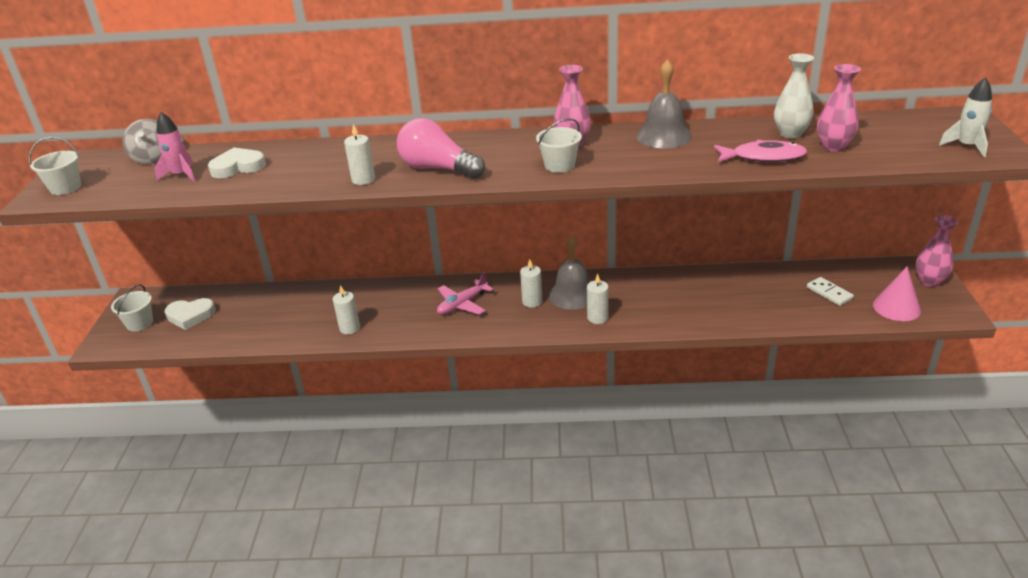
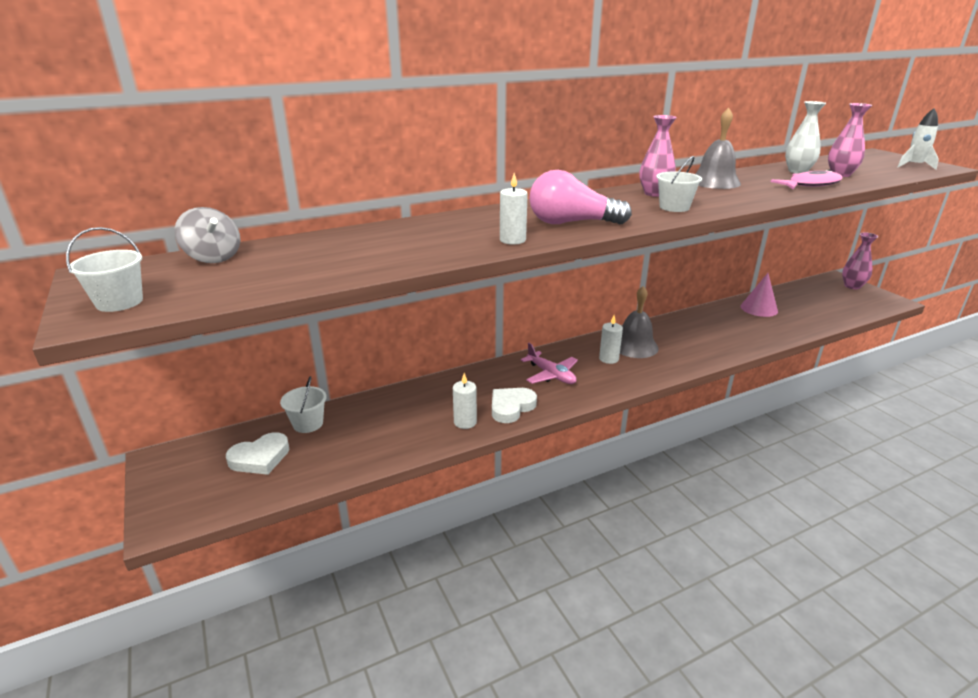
camera: 30 degrees left, 5 degrees down
white bucket [111,284,153,332] -> white bucket moved to [280,376,327,433]
pink rocket [155,112,195,182] -> none
white heart [208,147,266,178] -> white heart moved to [492,388,537,423]
pink plane [437,272,494,315] -> pink plane turned 60 degrees counterclockwise [521,343,578,384]
white candle [587,274,609,324] -> none
white domino [807,277,854,306] -> none
pink cone [873,266,921,321] -> pink cone moved to [741,273,778,317]

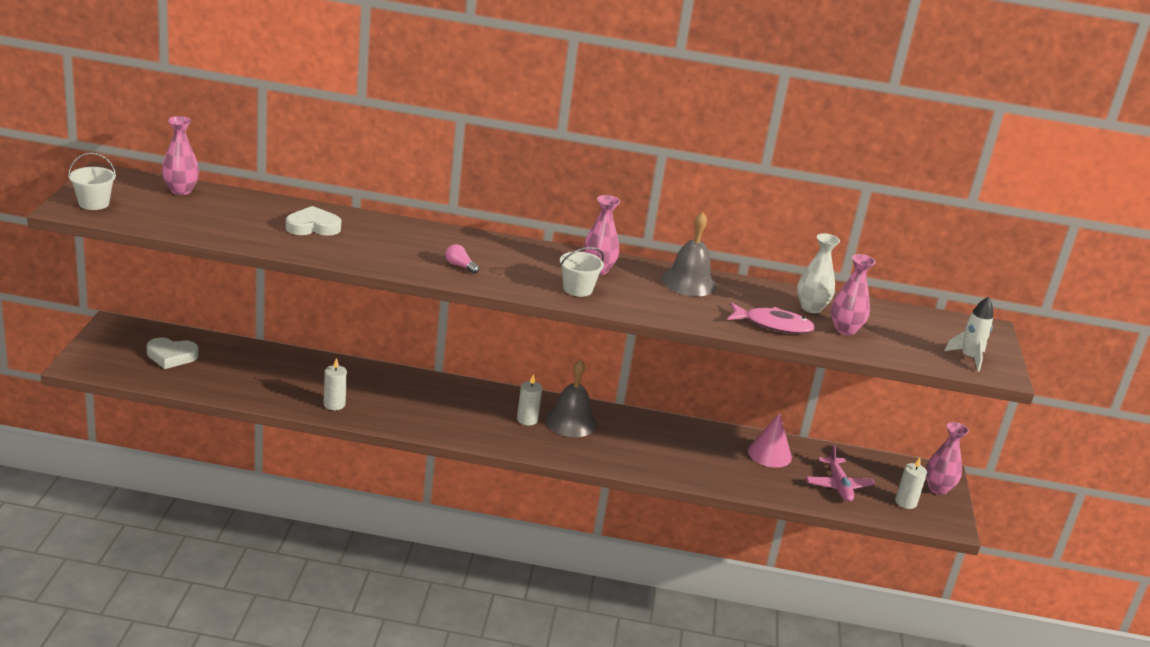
camera: 30 degrees right, 0 degrees up
grey spinning top [174,207,240,263] -> pink vase [162,116,199,195]
white bucket [280,376,327,433] -> none
white heart [492,388,537,423] -> white heart moved to [286,206,341,236]
white candle [500,173,528,245] -> white candle moved to [895,458,927,509]
pink plane [521,343,578,384] -> pink plane moved to [806,445,875,502]
pink light bulb [529,170,632,225] -> pink light bulb [445,244,479,274], size x0.42

